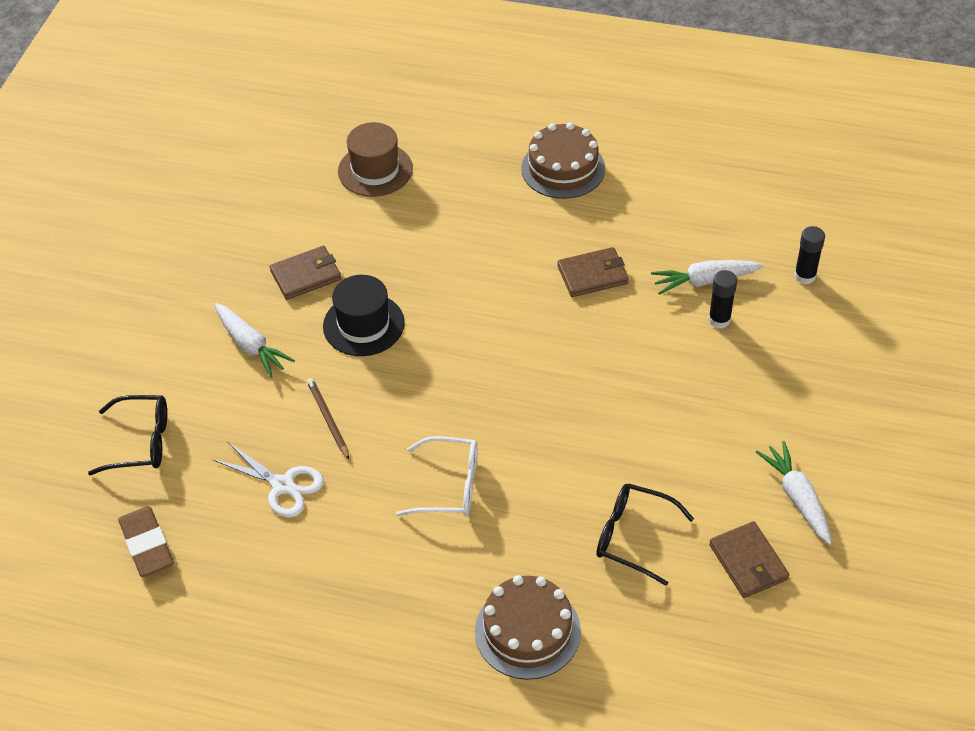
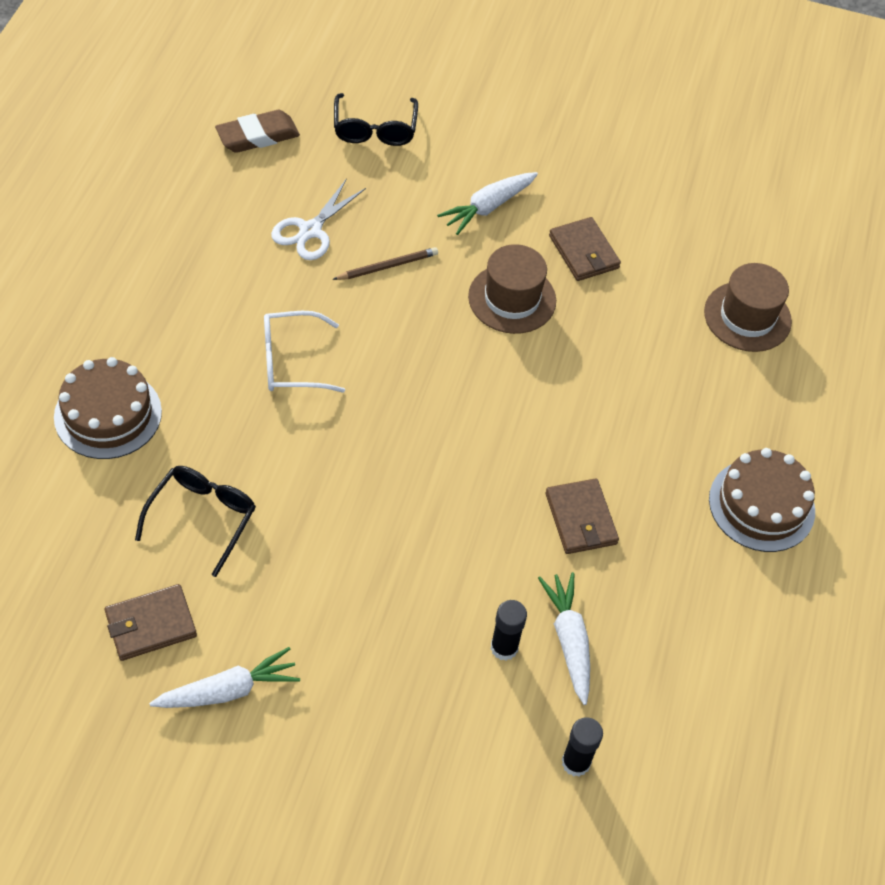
camera: 85 degrees right, 5 degrees up
black hat [323,275,405,356] -> brown hat [468,244,556,334]
white glasses [396,436,478,516] -> white glasses turned 75 degrees clockwise [264,311,345,393]

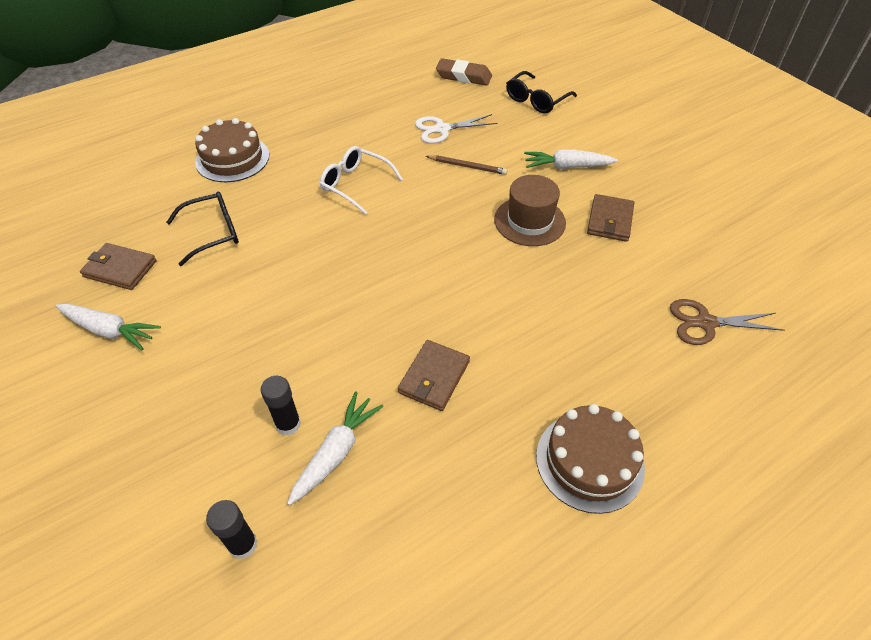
camera: 45 degrees right, 5 degrees down
brown hat [704,263,792,352] -> brown scissors [670,299,784,345]

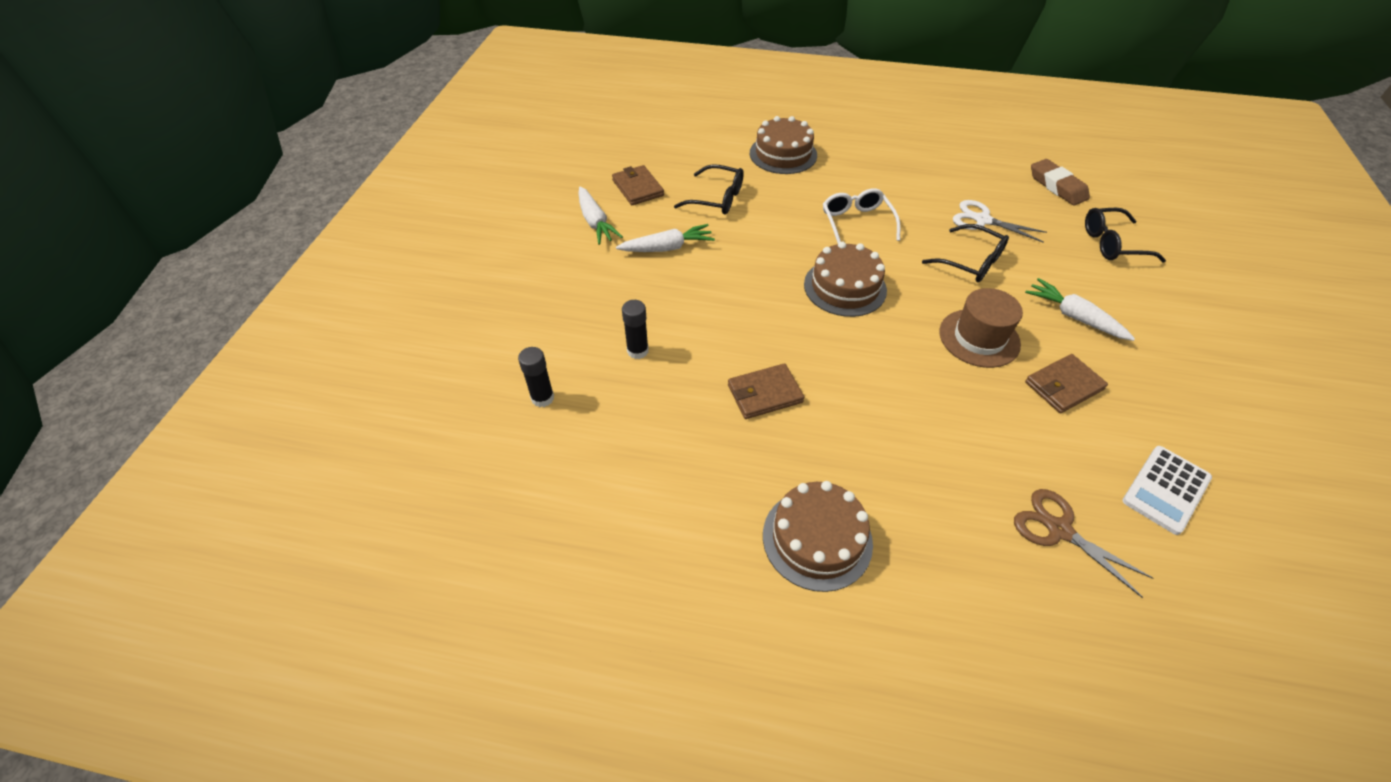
camera: 45 degrees right, 0 degrees up
white carrot [287,391,383,505] -> white carrot moved to [616,224,715,252]
brown pencil [426,155,507,175] -> black glasses [922,224,1009,282]
none -> brown cake [804,242,887,317]
none -> white calculator [1122,446,1212,535]

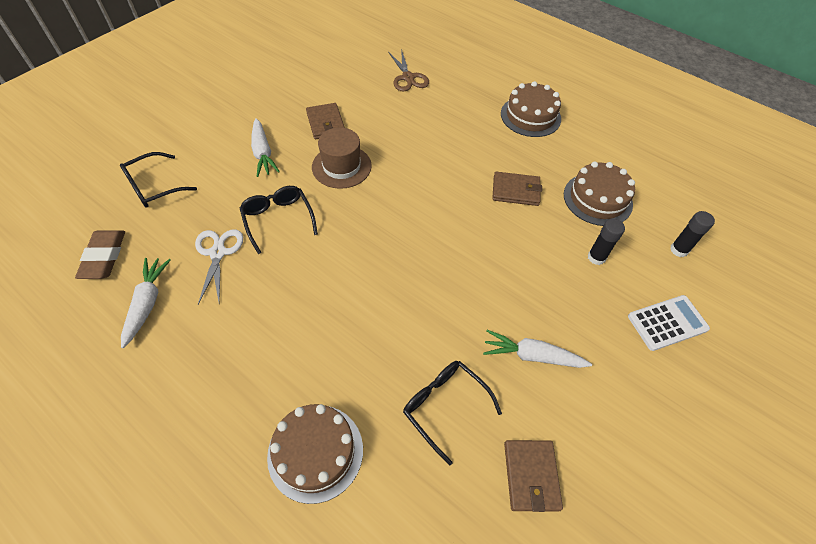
camera: 155 degrees left, 5 degrees up
white carrot [578,187,623,245] -> white carrot moved to [121,258,171,348]
brown cake [804,242,887,317] -> brown cake moved to [564,162,635,226]
white glasses [823,188,900,244] -> none
white scissors [953,200,1047,243] -> white scissors turned 150 degrees counterclockwise [195,229,243,305]
brown wallet [1025,354,1108,413] -> brown wallet turned 75 degrees clockwise [306,103,345,139]
black glasses [1085,208,1166,263] -> black glasses turned 120 degrees clockwise [120,152,197,208]
white calculator [1122,446,1212,535] -> white calculator moved to [628,295,710,351]

